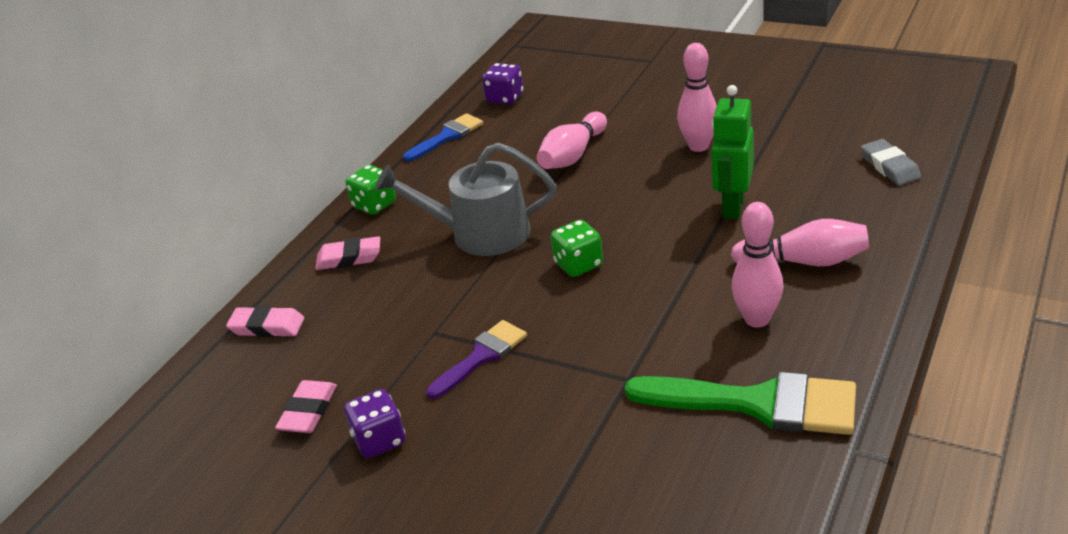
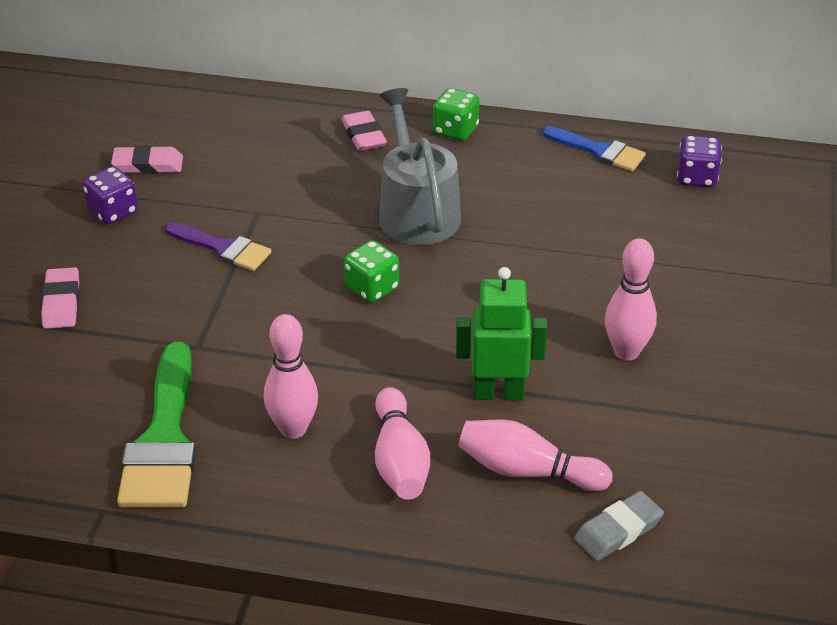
camera: 70 degrees right, 5 degrees up
pink eraser [226,306,305,337] -> pink eraser moved to [41,267,79,329]
pink bowling pin [537,111,607,169] -> pink bowling pin moved to [458,420,612,491]

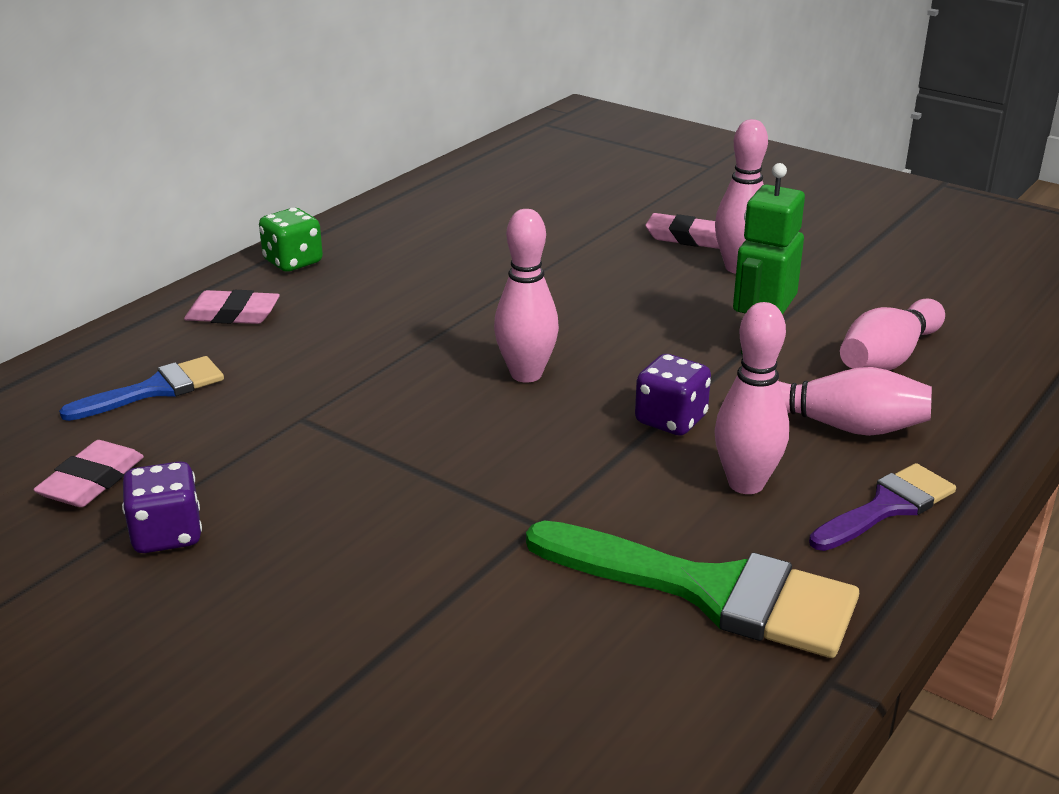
camera: 65 degrees left, 10 degrees down
pink eraser [41,267,79,329] -> pink eraser moved to [645,213,719,249]
purple brush [165,222,271,271] -> purple brush moved to [809,463,956,551]
green dice [344,240,399,303] -> pink bowling pin [494,209,559,383]
grey watering can [379,88,461,245] -> none
blue brush [543,126,646,171] -> blue brush moved to [59,356,224,421]
grey eraser [574,491,664,561] -> none
purple dice [677,135,722,187] -> purple dice moved to [635,354,711,435]

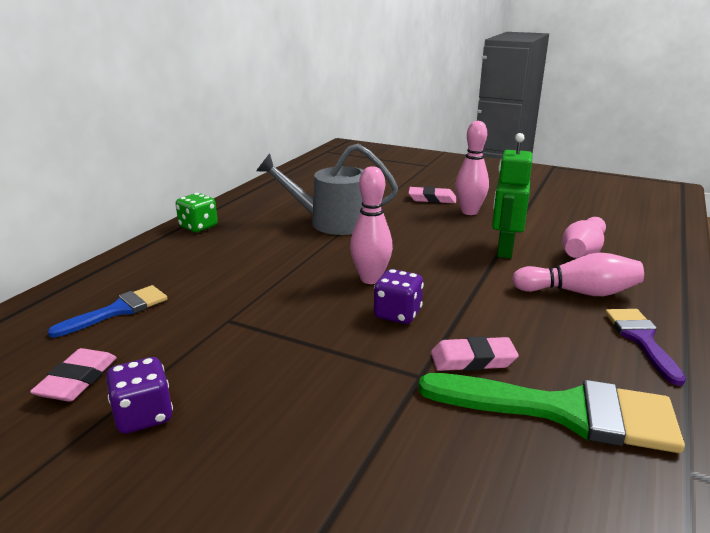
camera: 10 degrees left, 5 degrees down
pink eraser [184,290,280,324] -> pink eraser moved to [431,336,519,371]
purple dice [635,354,711,435] -> purple dice moved to [374,269,424,324]
pink bowling pin [714,302,789,494] -> none
purple brush [809,463,956,551] -> purple brush turned 45 degrees counterclockwise [605,309,686,385]
none -> grey watering can [256,144,398,235]

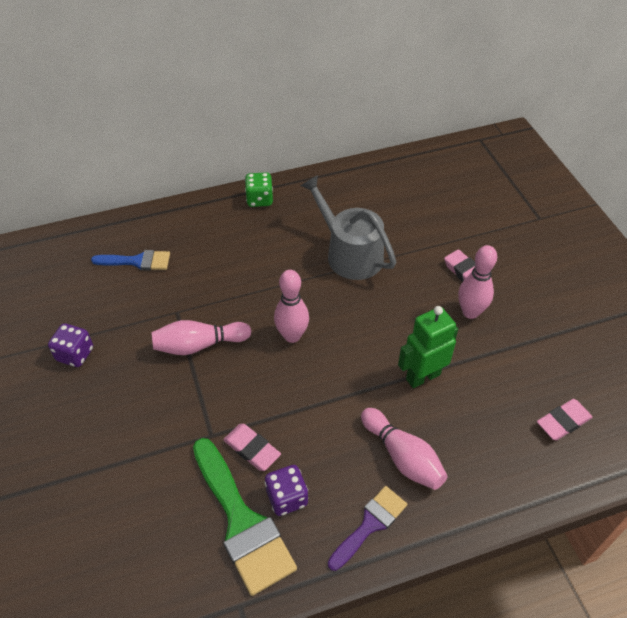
camera: 45 degrees right, 25 degrees up
pink eraser [30,348,117,402] -> pink eraser moved to [537,399,593,440]
purple dice [374,269,424,324] -> purple dice moved to [265,465,308,516]
pink bowling pin [562,217,606,259] -> pink bowling pin moved to [151,320,251,355]

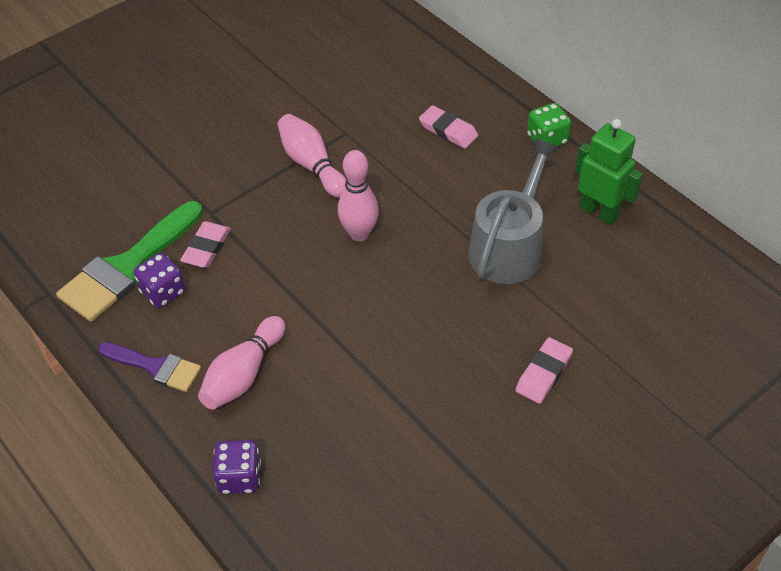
camera: 70 degrees right, 0 degrees up
purple dice [48,324,93,367] -> purple dice moved to [213,440,261,494]
blue brush [91,250,170,270] -> none
green robot [398,306,458,388] -> green robot moved to [575,119,643,225]
pink bowling pin [458,245,497,319] -> none
pink eraser [537,399,593,440] -> pink eraser moved to [419,105,478,149]

